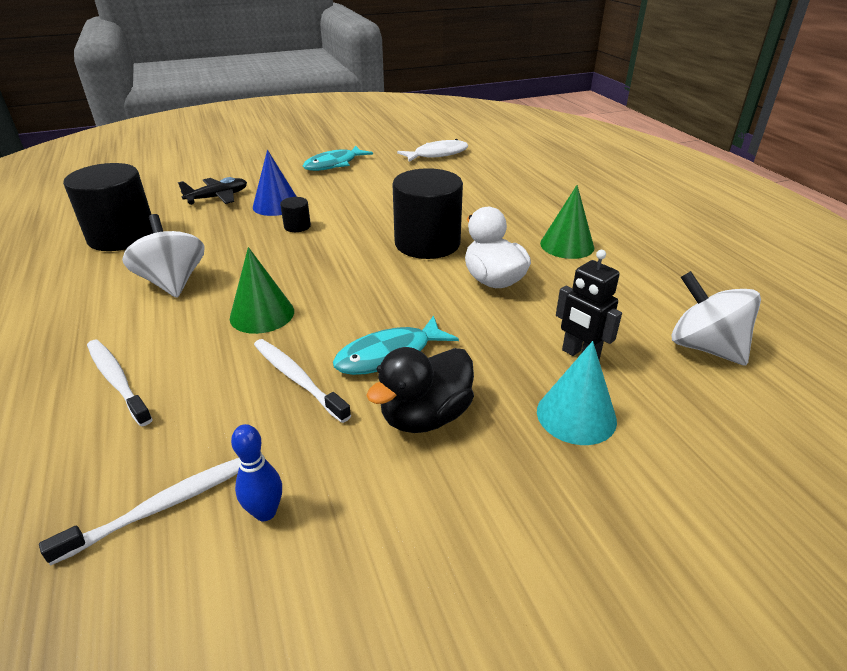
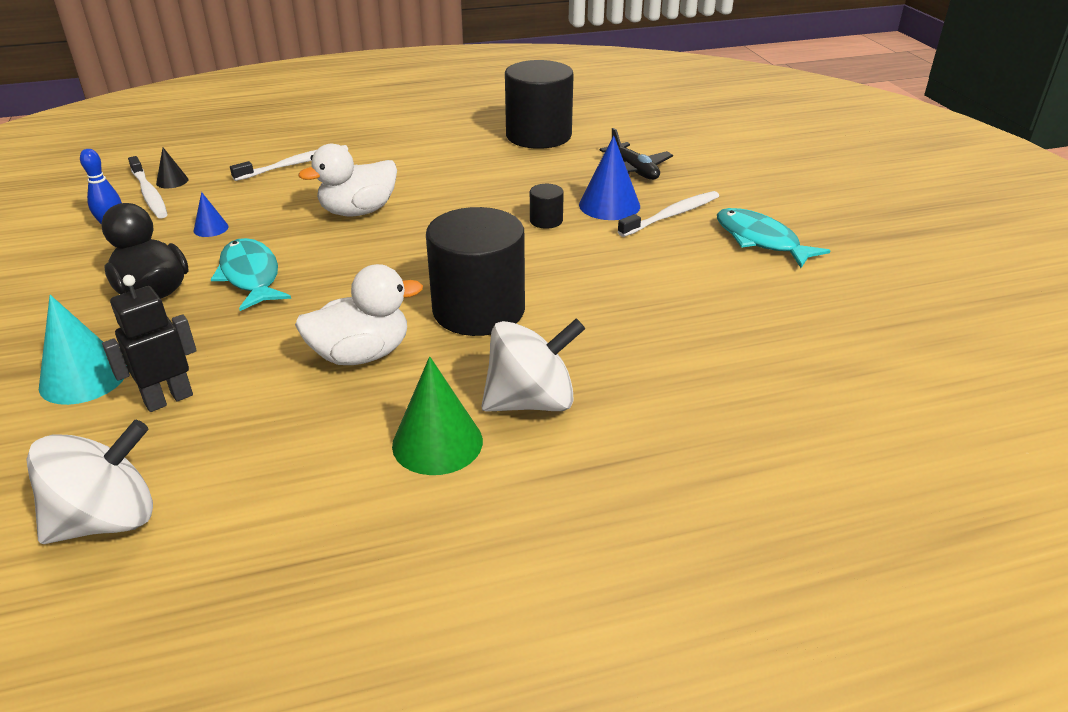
camera: 95 degrees right, 0 degrees up
white spinning top [122,214,205,298] -> white spinning top moved to [482,318,585,412]
green cone [230,247,294,334] -> white duck [298,144,397,216]
white toothbrush [254,339,351,423] -> white toothbrush moved to [617,191,719,237]
white fish [397,139,469,162] -> none
none -> black cone [156,148,189,188]
none -> blue cone [194,192,229,237]

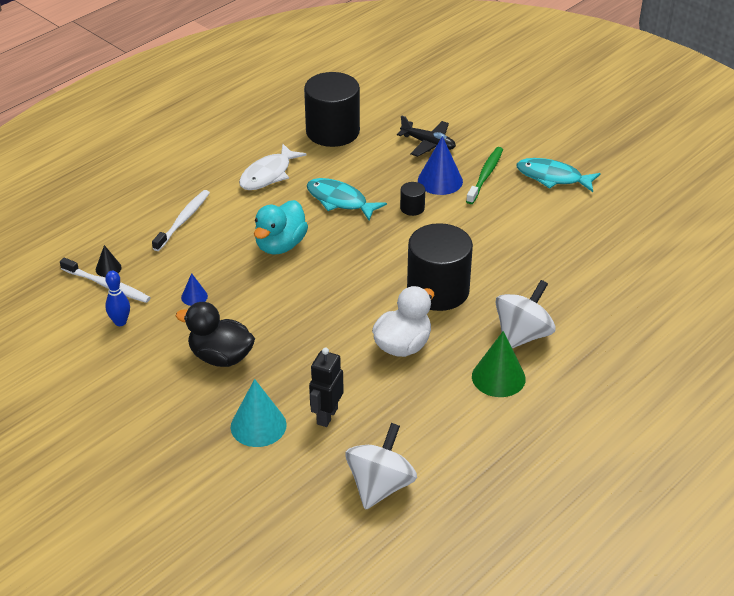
camera: 30 degrees left, 5 degrees up
turquoise fish [211,238,291,311] -> turquoise fish moved to [307,178,387,221]
white duck [298,144,397,216] -> turquoise duck [254,200,308,255]
white toothbrush [617,191,719,237] -> green toothbrush [466,147,503,204]
none -> white fish [239,144,307,190]

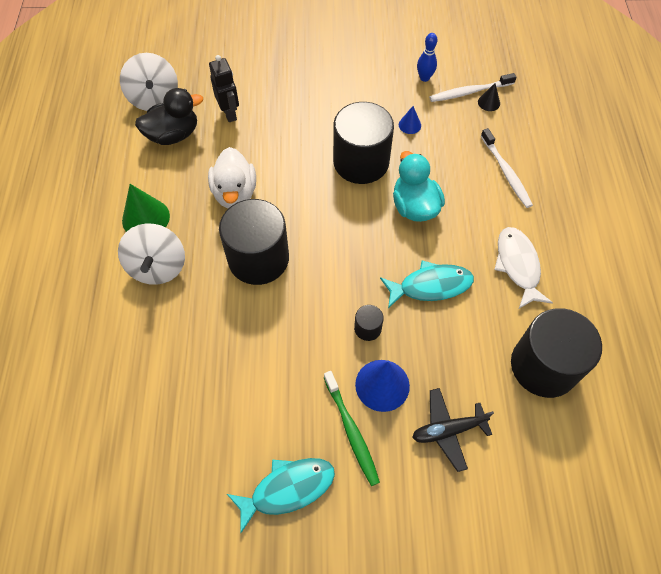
camera: 135 degrees right, 20 degrees up
black duck [176,302,255,367] -> black duck moved to [135,88,203,145]
turquoise cone [231,379,287,447] -> none
none -> black cylinder [333,102,394,184]

